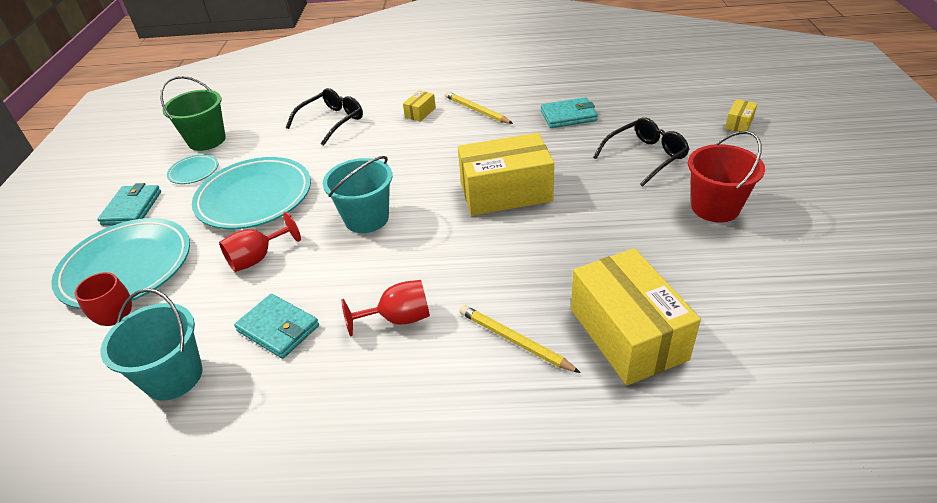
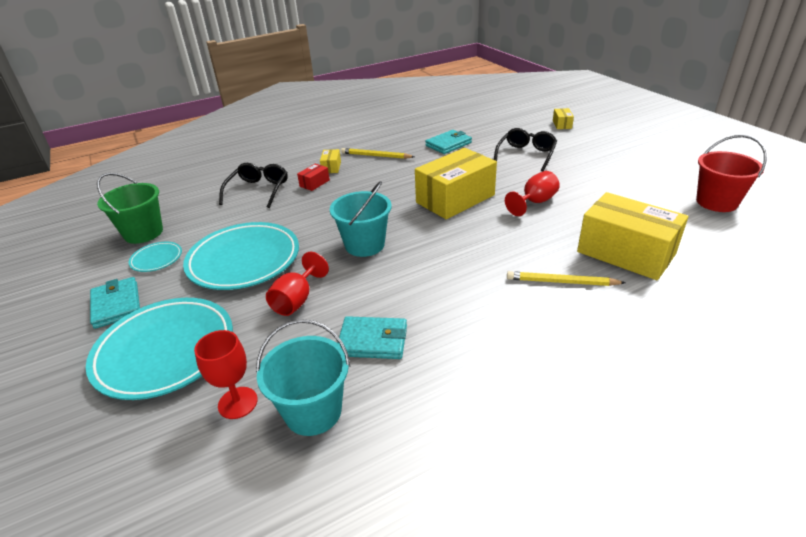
camera: 30 degrees left, 5 degrees down
red goblet [342,280,430,336] -> red goblet moved to [505,171,560,216]
red bucket [688,131,765,222] -> red bucket moved to [696,135,767,212]
none -> red box [297,164,330,191]

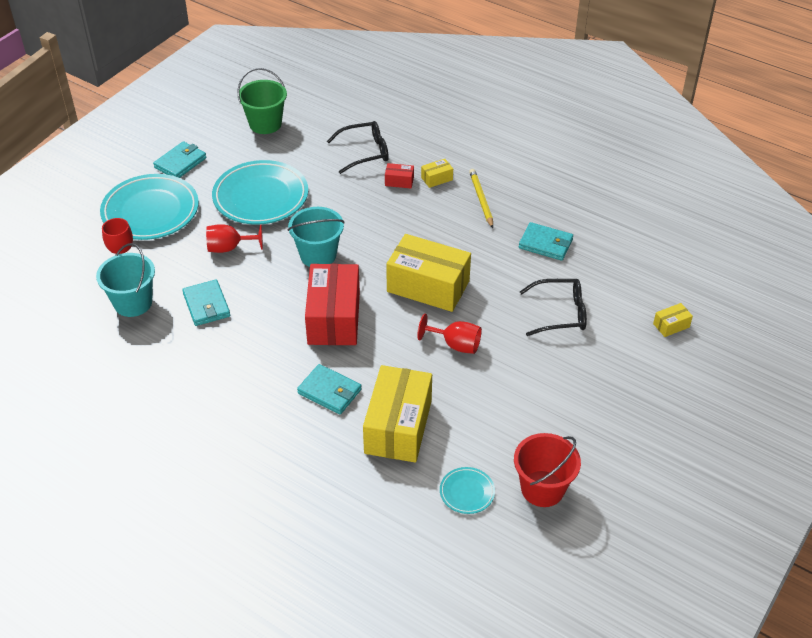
camera: 60 degrees right, 10 degrees up
turquoise plate [129,242,182,272] -> turquoise plate moved to [440,467,495,514]
yellow pencil [507,271,626,286] -> turquoise wallet [297,364,362,414]
none -> red box [305,264,360,345]

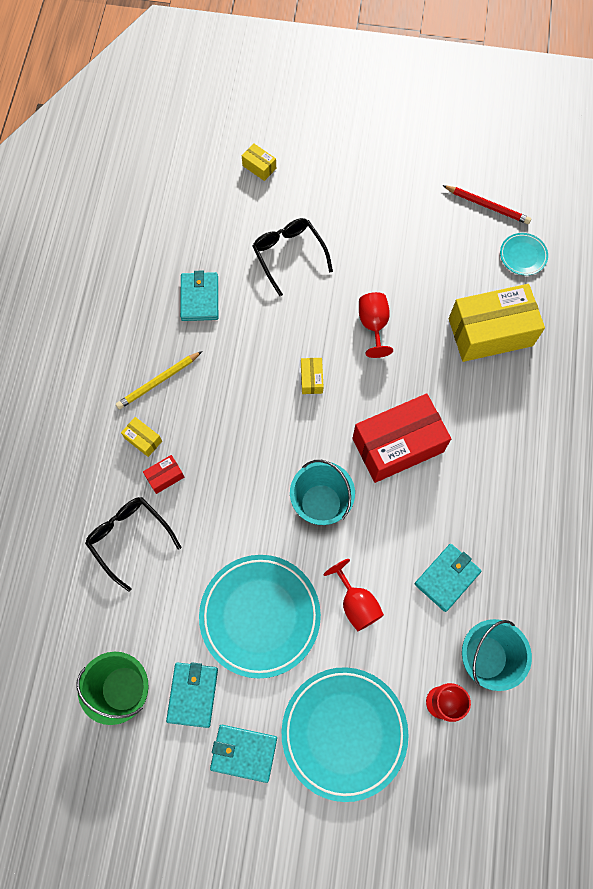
camera: 115 degrees left, 25 degrees up
turquoise wallet [297,364,362,414] -> turquoise wallet moved to [166,662,218,728]
red box [385,163,414,188] -> red box turned 75 degrees clockwise [143,455,184,494]
yellow box [386,234,471,312] -> yellow box [301,358,324,394], size x0.42
red bucket [514,433,581,507] -> red pencil [442,185,531,224]

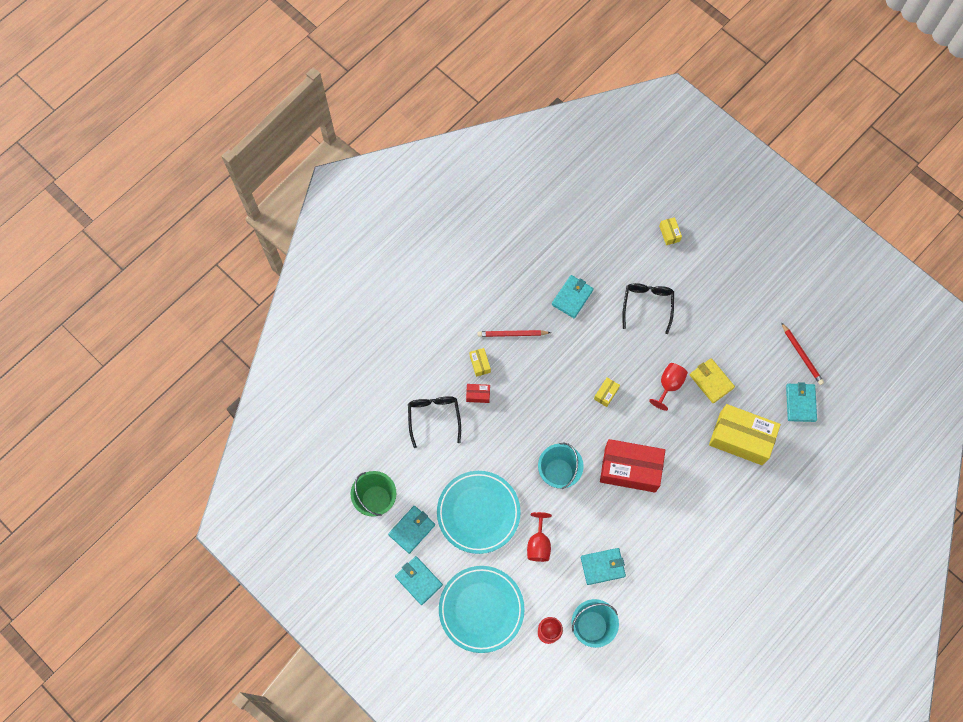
camera: 35 degrees right, 0 degrees up
yellow pencil [116,351,202,409] -> red pencil [478,330,551,337]
turquoise plate [500,233,548,275] -> turquoise wallet [786,382,817,422]
none -> yellow wallet [690,358,735,403]

